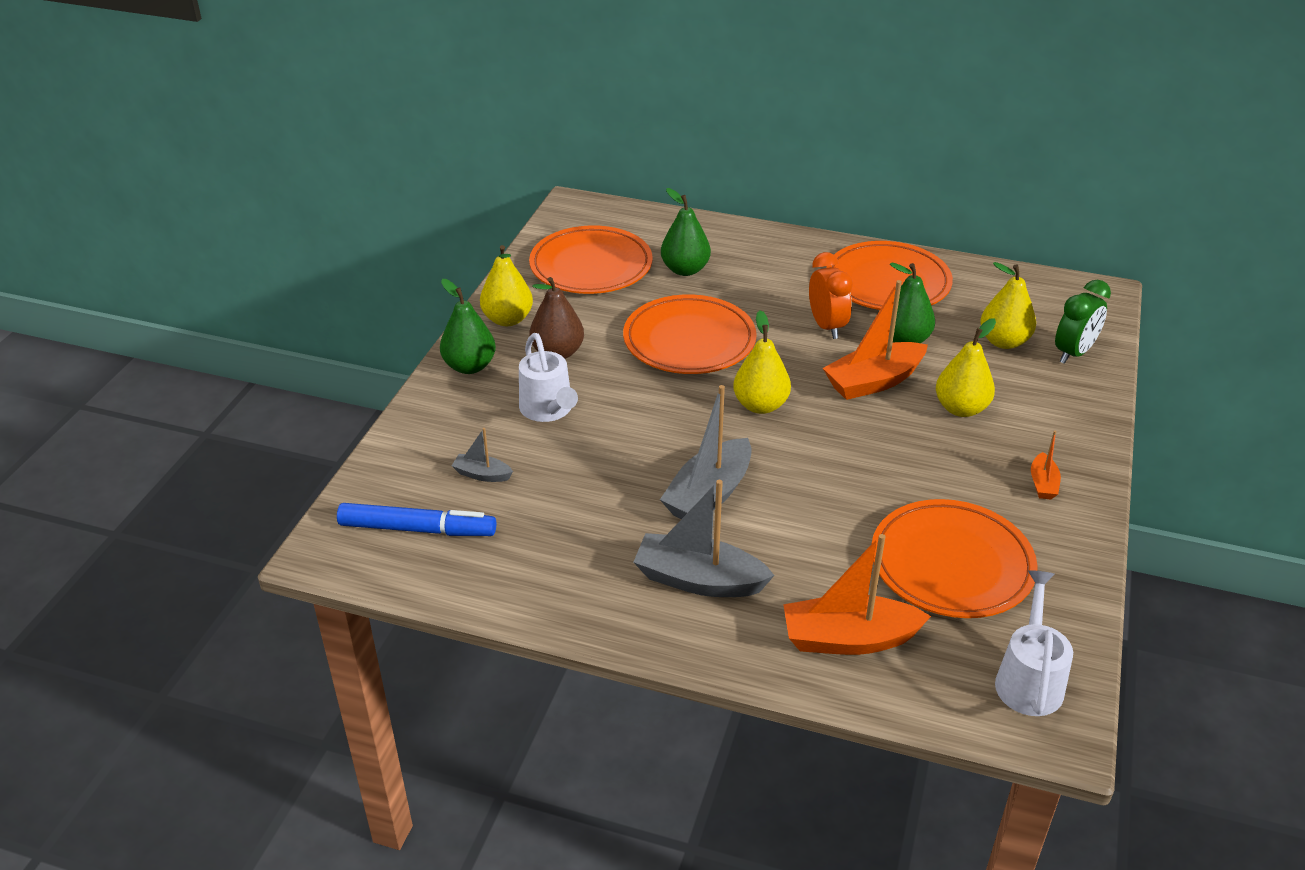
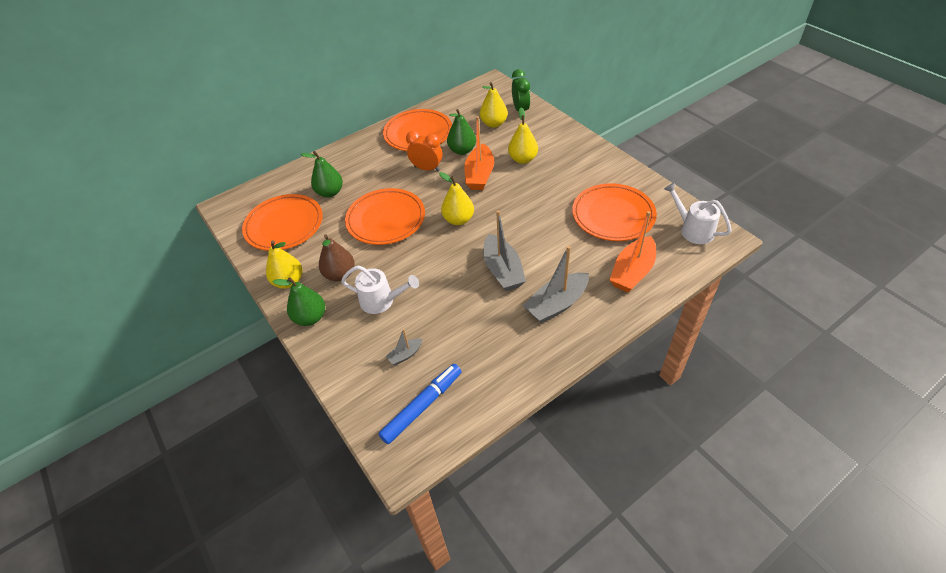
camera: 50 degrees left, 10 degrees up
orange boat [1031,431,1061,499] -> none

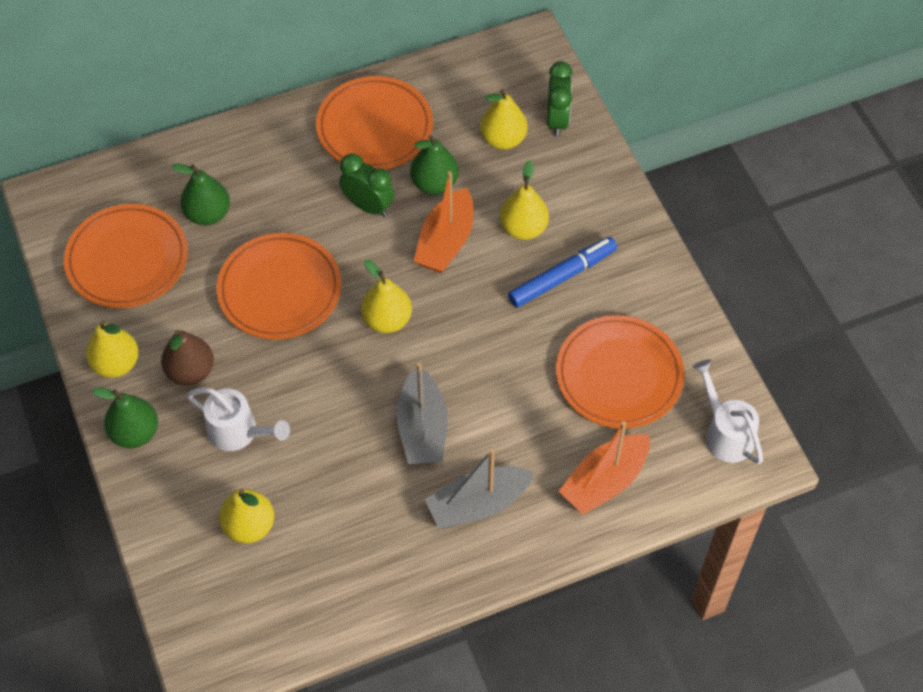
camera: 10 degrees right, 10 degrees up
blue marker [378,364,462,444] -> blue marker moved to [508,237,617,308]
grey boat [386,329,422,365] -> yellow pear [219,489,274,544]
orange clock [406,131,443,171] -> green clock [339,153,394,217]

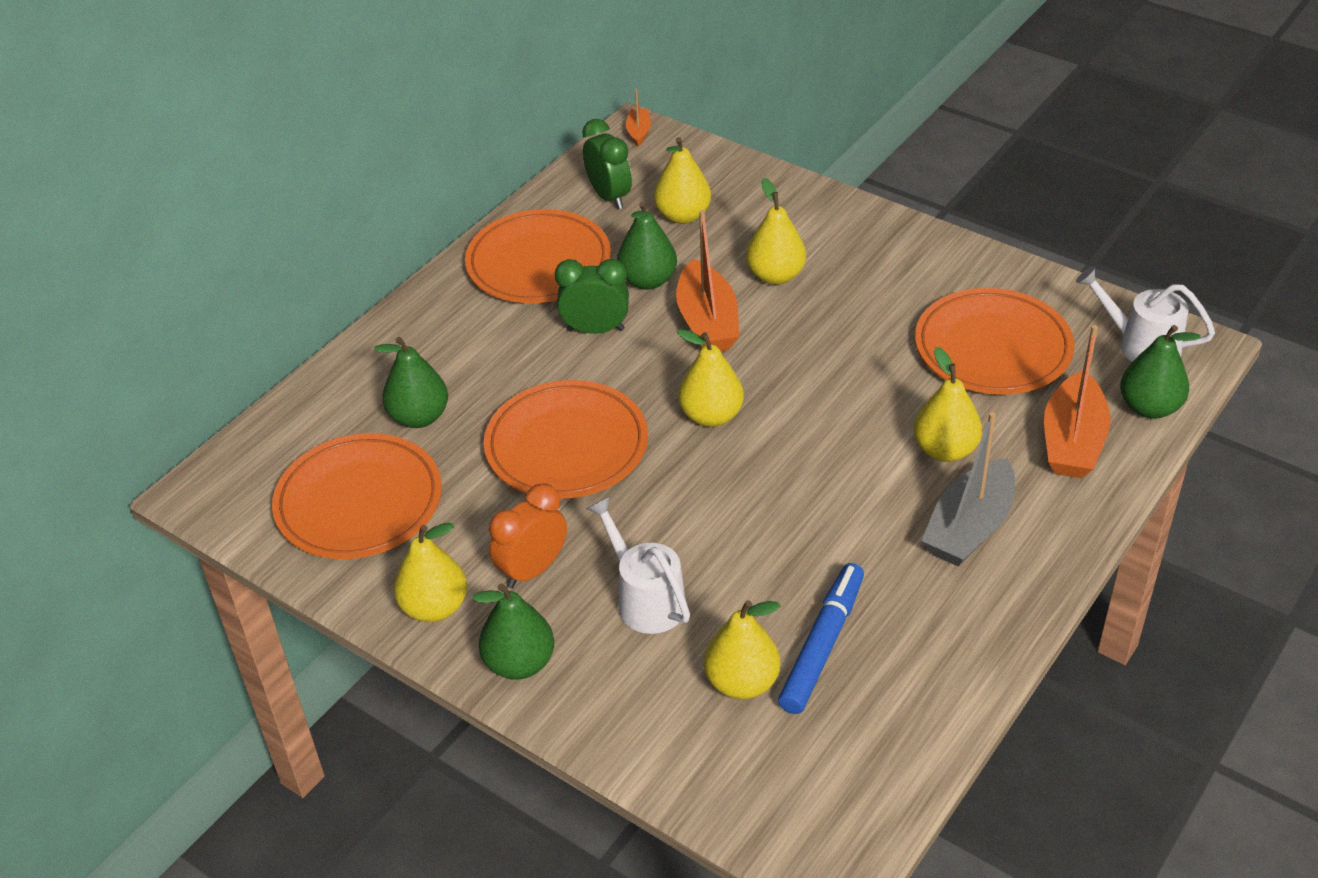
camera: 30 degrees left, 15 degrees down
brown pear [161,330,214,385] -> orange clock [489,483,567,588]
white watering can [187,388,290,451] -> white watering can turned 120 degrees counterclockwise [586,496,690,634]
grey boat [396,362,447,464] -> none
blue marker [508,237,617,308] -> blue marker moved to [778,563,864,714]
green clock [547,61,573,137] -> green clock moved to [582,119,632,209]
none -> orange boat [626,89,651,146]
none -> yellow pear [914,347,982,462]
none -> green pear [1120,325,1201,419]

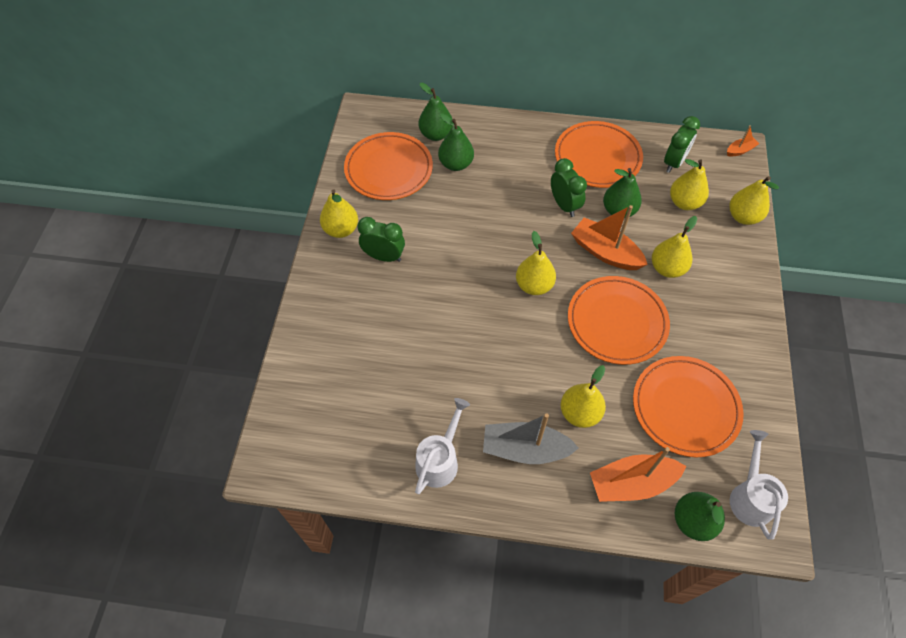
camera: 60 degrees right, 15 degrees up
green pear [473,583,554,680] -> green pear moved to [419,83,453,141]
orange plate [484,380,648,498] -> orange plate moved to [568,276,670,365]
orange clock [489,483,567,588] -> green clock [357,217,405,262]
white watering can [586,496,690,634] -> white watering can moved to [415,398,470,494]
orange boat [676,210,739,351] -> orange boat turned 75 degrees clockwise [571,205,648,270]
yellow pear [704,600,781,699] -> yellow pear moved to [729,176,779,225]
blue marker [778,563,864,714] -> none

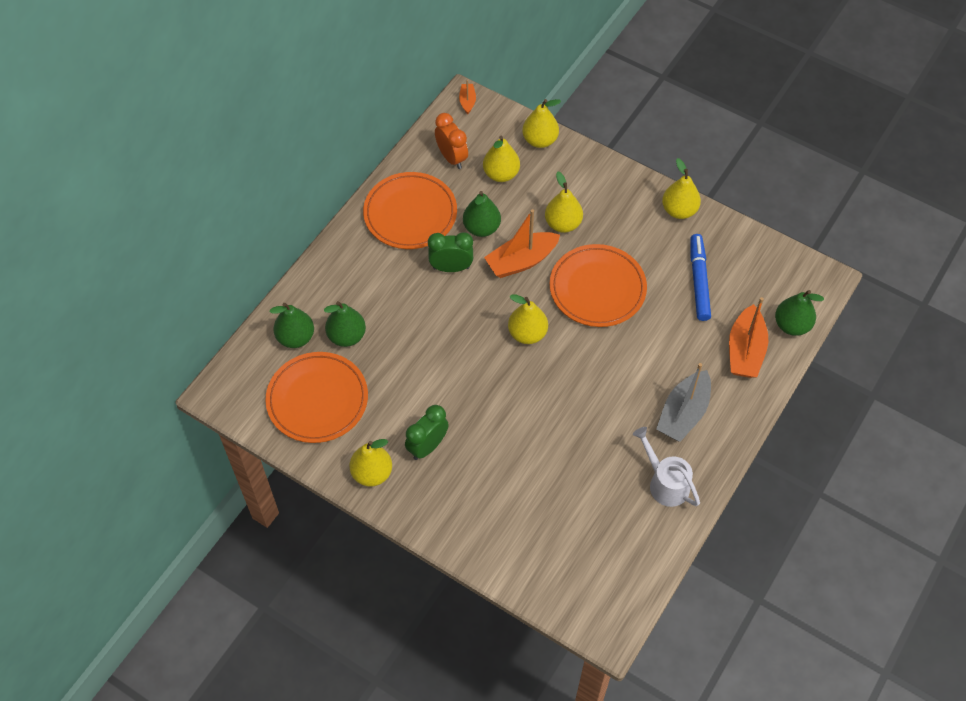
camera: 65 degrees left, 0 degrees up
yellow pear [561,365,606,428] -> yellow pear moved to [662,158,701,219]
orange plate [633,356,744,457] -> blue marker [691,234,711,321]
green clock [664,116,700,173] -> orange clock [435,113,468,169]
white watering can [730,430,788,540] -> none

